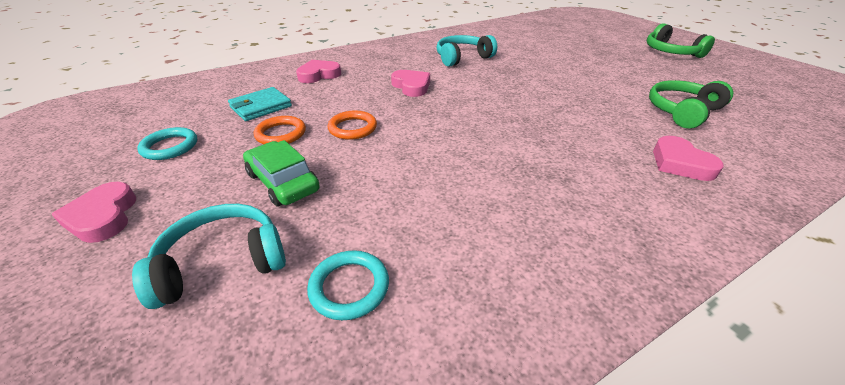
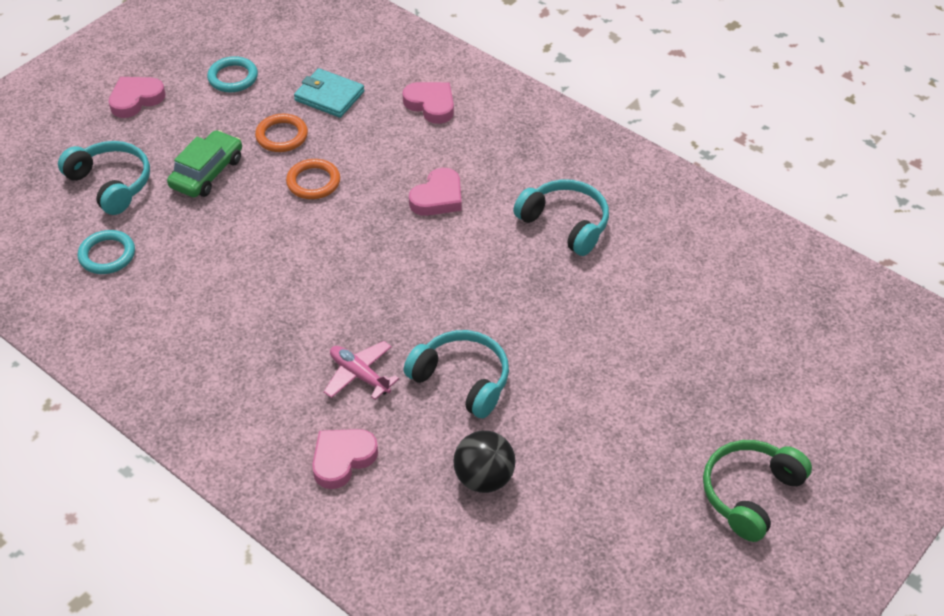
camera: 70 degrees right, 10 degrees up
green headphones [649,80,733,129] -> black ball [453,431,516,493]
none -> pink plane [324,341,399,400]
none -> turquoise headphones [404,330,509,418]

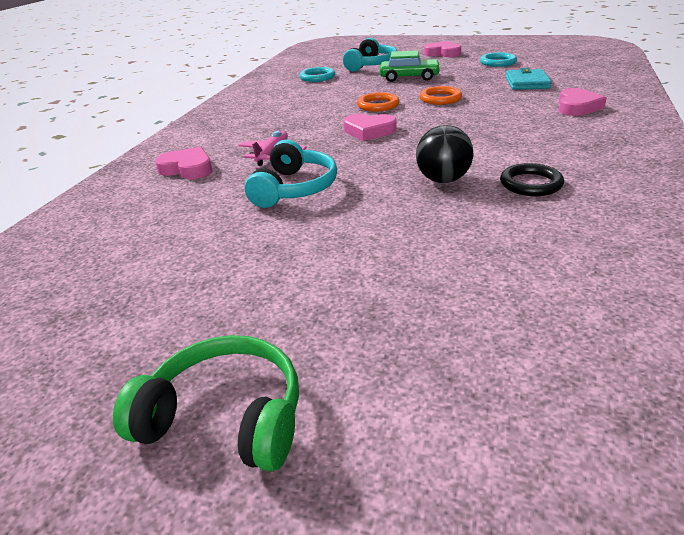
camera: 70 degrees right, 15 degrees down
orange ring [255,114,308,152] -> orange ring moved to [357,92,400,112]
pink heart [409,168,462,216] -> pink heart moved to [344,114,397,141]
black ball [453,431,516,493] -> black ball moved to [416,125,474,183]
turquoise headphones [513,179,609,256] -> black ring [500,163,564,196]

